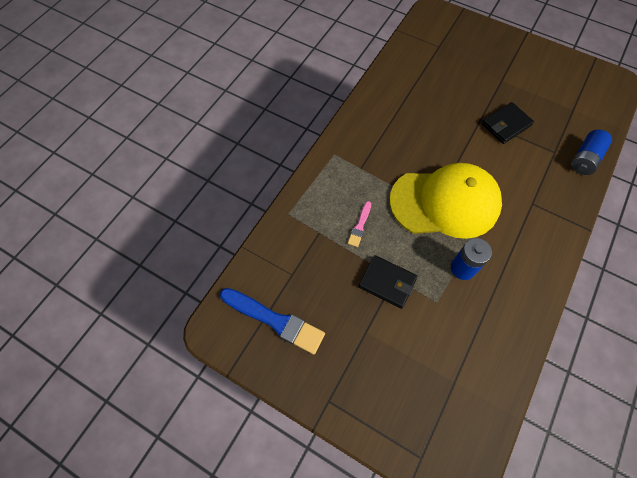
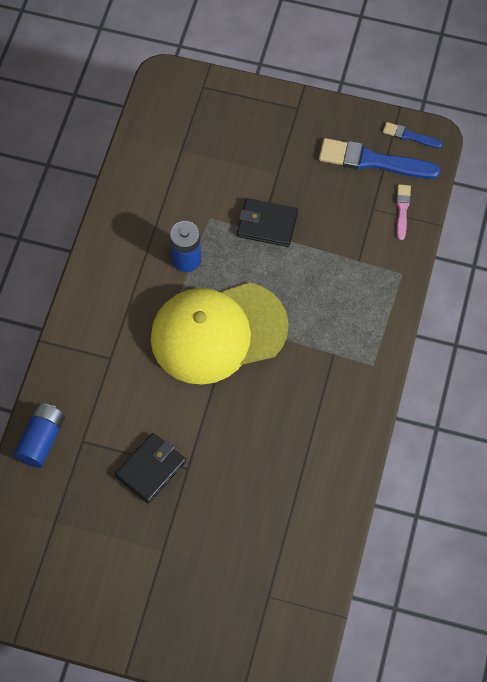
camera: 165 degrees right, 0 degrees up
pink brush [348,201,371,247] -> pink brush moved to [396,184,411,240]
none -> blue brush [383,122,442,148]

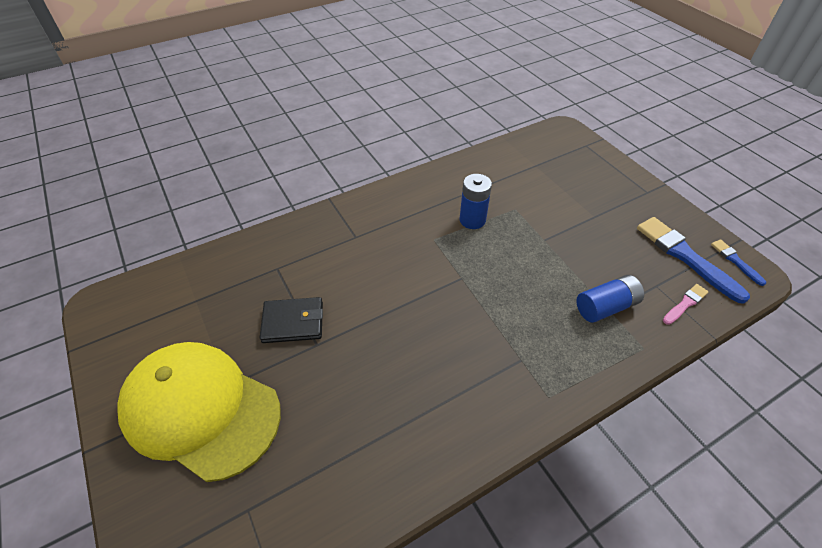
camera: 45 degrees right, 15 degrees down
blue battery [14,403,65,468] -> blue battery moved to [576,275,644,323]
yellow cap [151,282,289,385] -> yellow cap moved to [117,342,281,482]
black wallet [237,198,298,247] -> none

